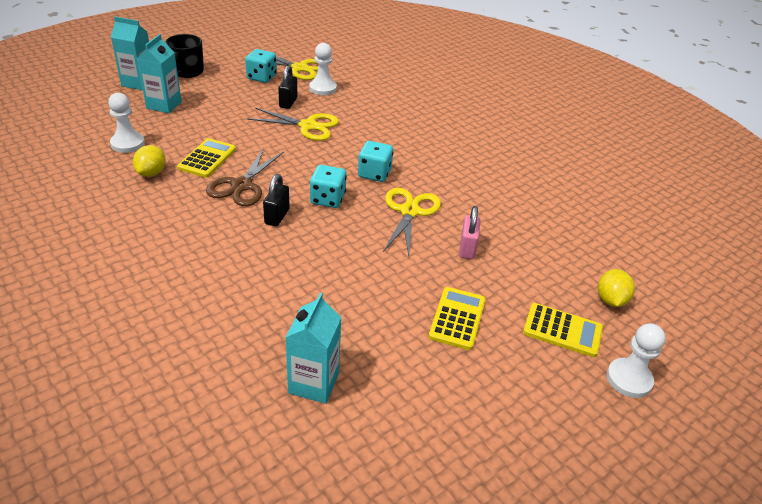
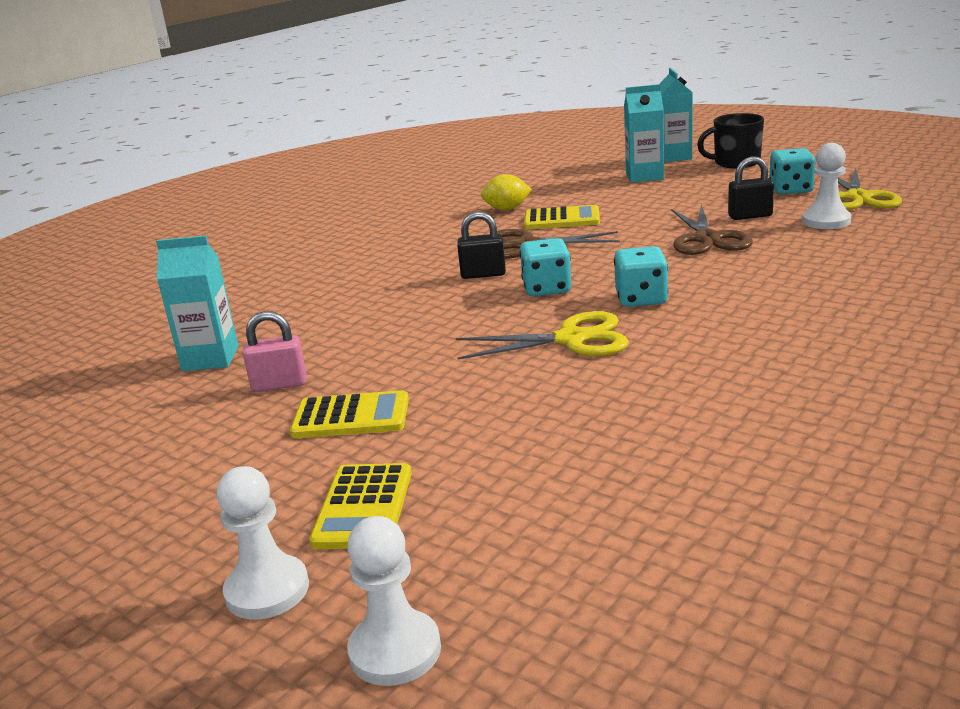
camera: 80 degrees right, 15 degrees down
white pawn [108,93,145,153] -> white pawn moved to [347,516,441,686]
yellow scissors [247,108,339,141] -> brown scissors [671,204,753,255]
pink padlock [459,206,480,259] -> pink padlock moved to [243,311,307,392]
yellow lemon [598,269,635,307] -> none

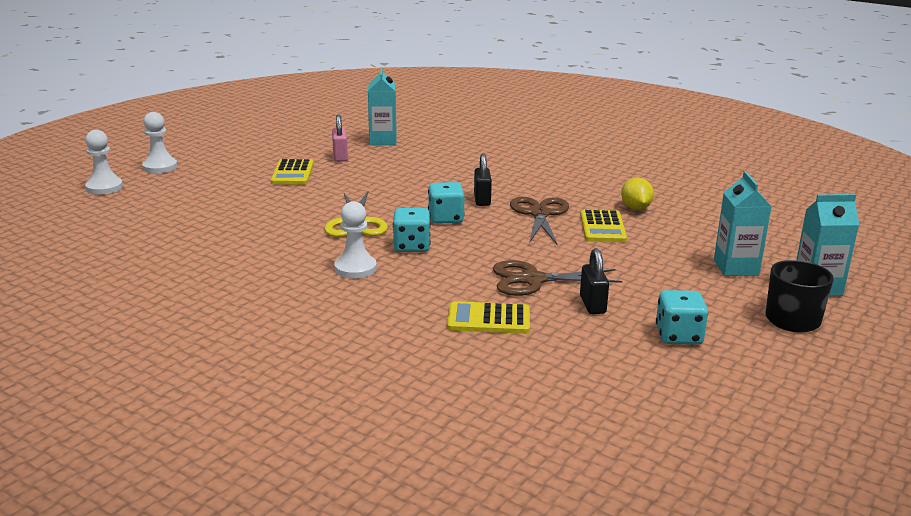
camera: 85 degrees right, 0 degrees up
yellow calculator [309,463,412,549] -> yellow calculator moved to [447,301,530,334]
white pawn [802,143,851,229] -> white pawn moved to [335,201,377,279]
yellow scissors [838,168,902,210] -> none

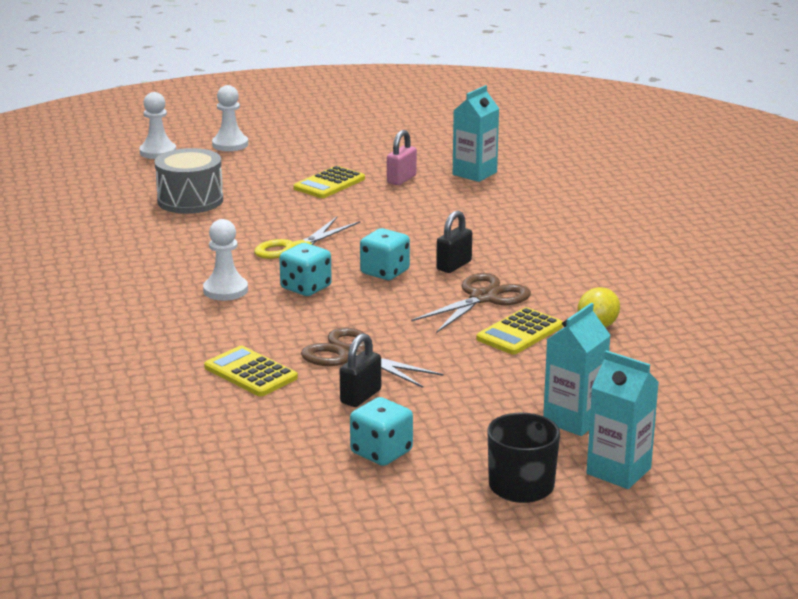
camera: 40 degrees right, 0 degrees up
none -> grey drum [155,148,223,214]

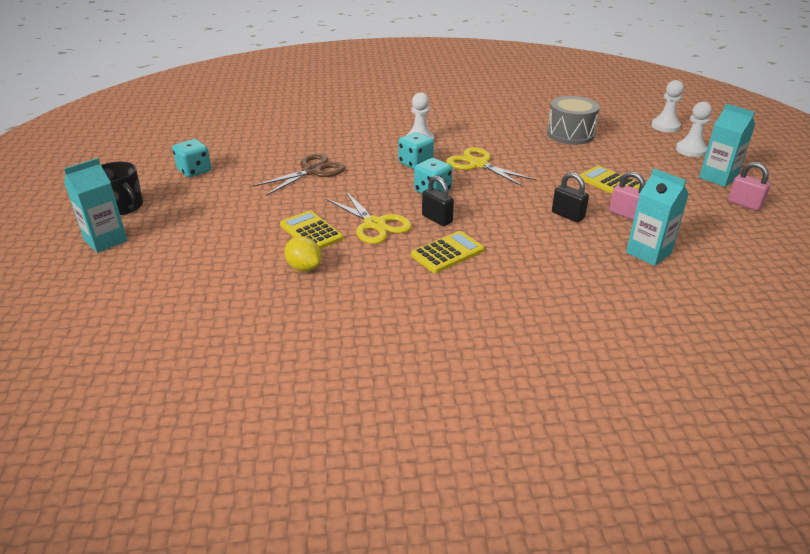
camera: 100 degrees right, 10 degrees up
yellow calculator [204,346,298,396] -> yellow calculator moved to [411,231,484,273]
black padlock [340,333,381,407] -> black padlock moved to [552,172,589,222]
brown scissors [411,273,531,333] -> yellow scissors [326,190,412,244]
turquoise carton [543,303,611,436] -> turquoise carton moved to [699,104,755,187]
none -> pink padlock [728,162,770,211]

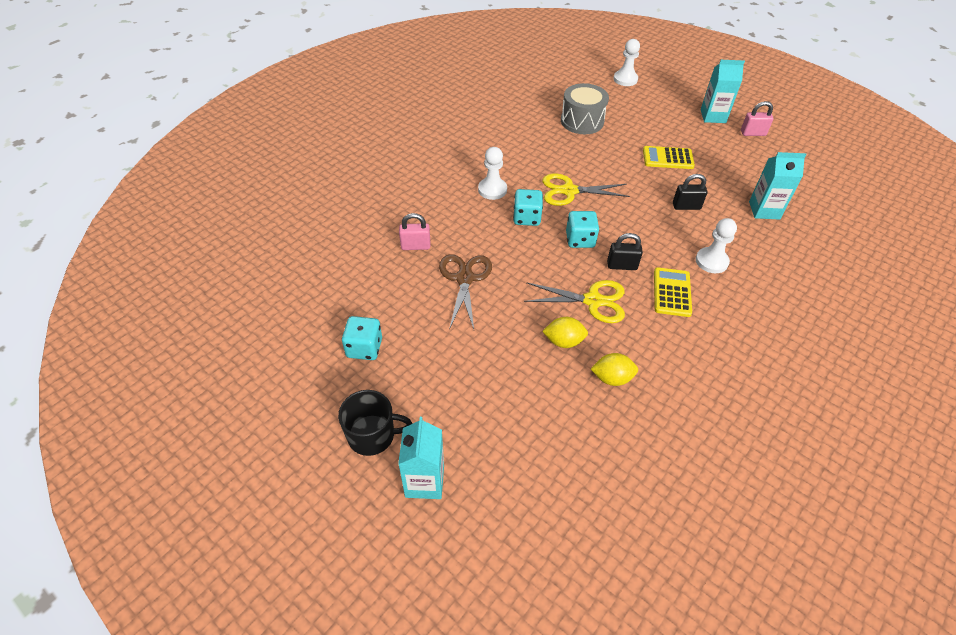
camera: 45 degrees left, 15 degrees up
yellow calculator [280,210,343,249] -> yellow lemon [542,317,588,348]
pink padlock [609,171,645,220] -> pink padlock moved to [399,213,430,250]
white pawn [676,102,712,157] -> white pawn moved to [696,218,737,273]

